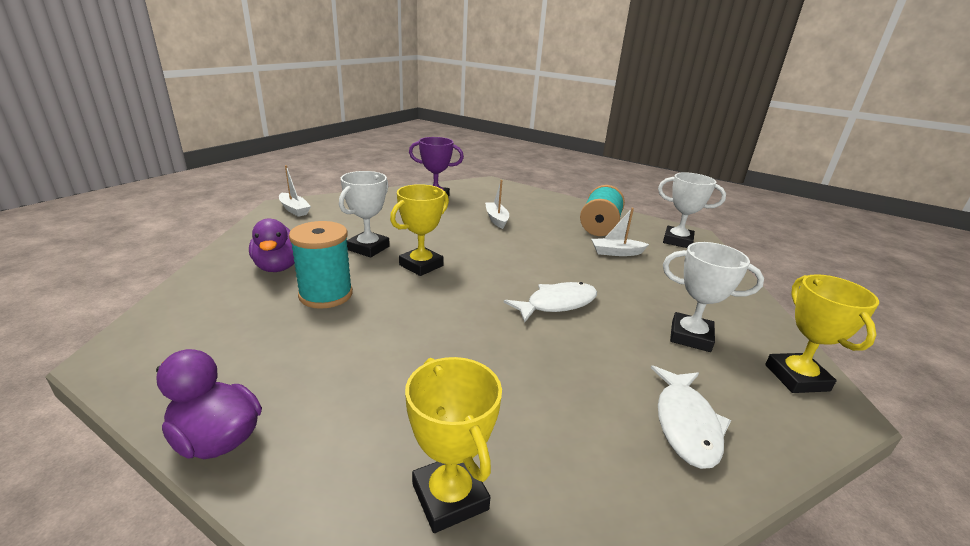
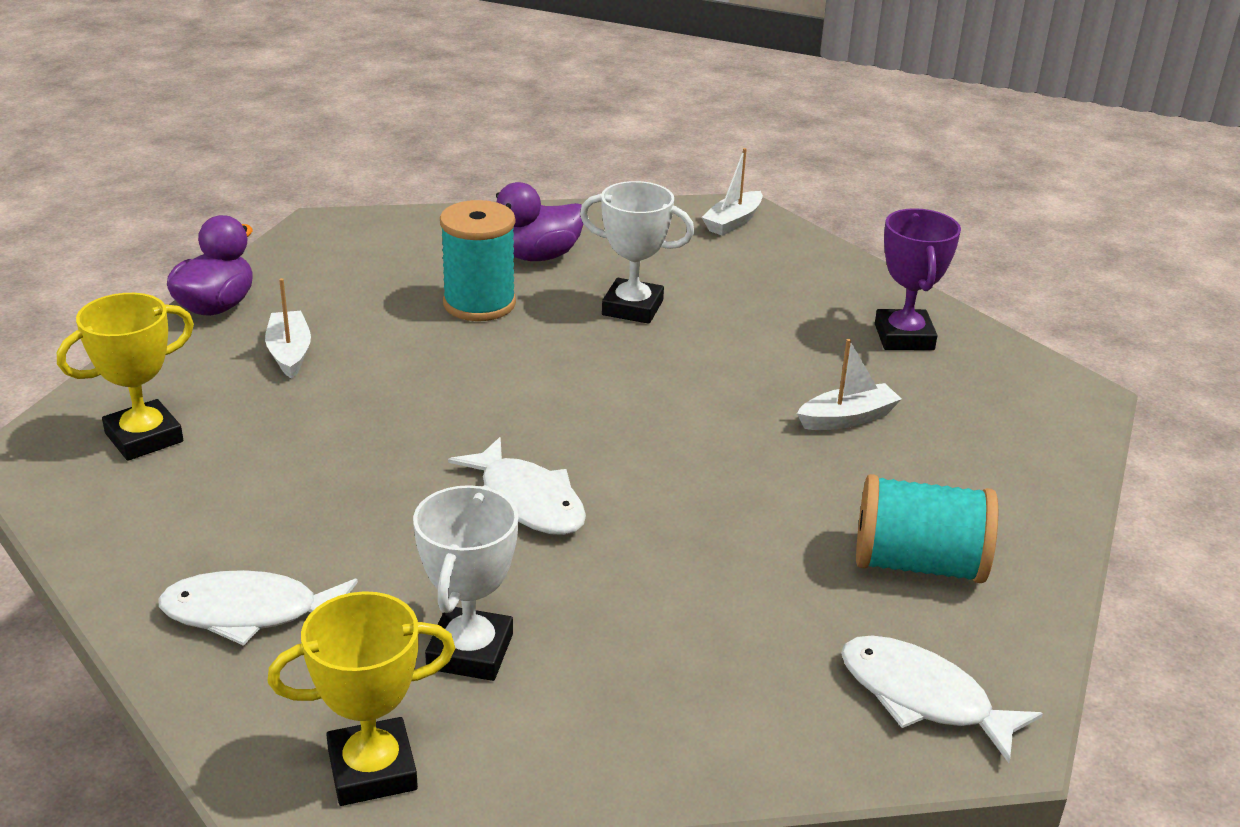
camera: 80 degrees right, 5 degrees up
yellow trophy [390,184,449,276] -> none
white boat [591,208,649,256] -> white boat moved to [265,278,311,379]
white trophy [658,172,726,248] -> white fish [841,635,1043,763]

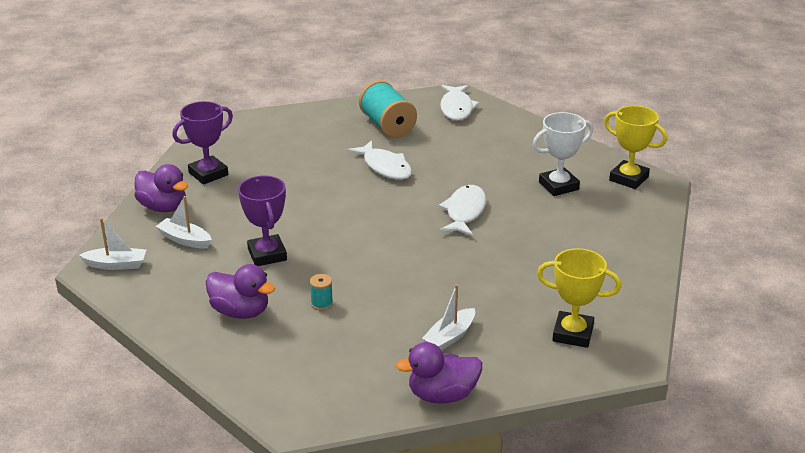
camera: 125 degrees left, 0 degrees up
white fish [158,570,358,646] -> white fish moved to [347,140,412,180]
turquoise spool [440,200,516,321] -> turquoise spool [310,274,333,311], size x0.44
white trophy [580,181,694,324] -> purple trophy [238,176,287,266]
white boat [797,339,902,430] -> white boat moved to [155,196,212,248]
none -> purple duck [134,164,188,212]

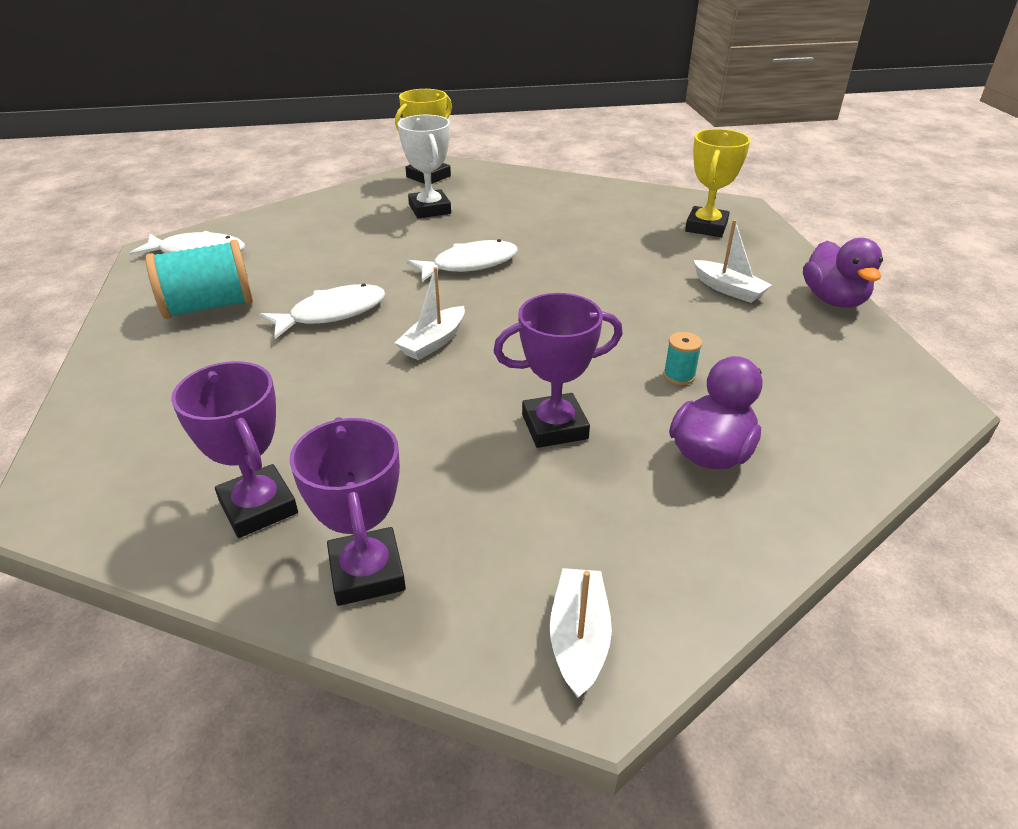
camera: 85 degrees left, 5 degrees up
purple duck [134,164,188,212] -> purple trophy [289,417,406,606]
white boat [155,196,212,248] -> white boat moved to [395,267,465,360]
white fish [439,185,486,236] -> white fish turned 135 degrees clockwise [407,239,518,282]

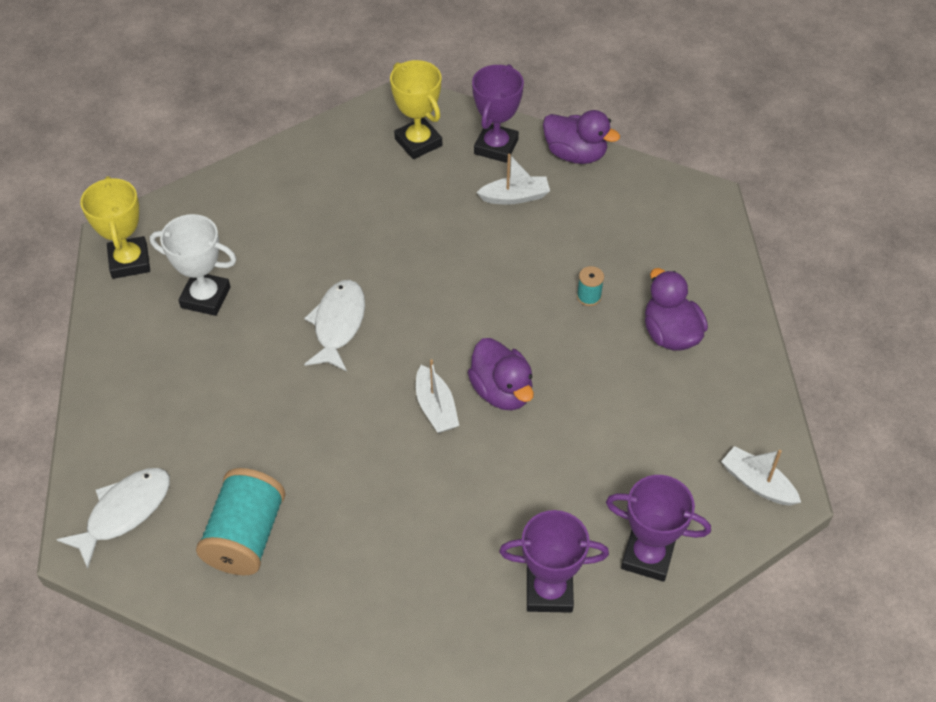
camera: 55 degrees left, 15 degrees up
white fish [259,284,385,339] -> none
purple trophy [493,293,623,448] -> purple trophy moved to [472,64,524,163]
none -> purple duck [468,338,534,410]

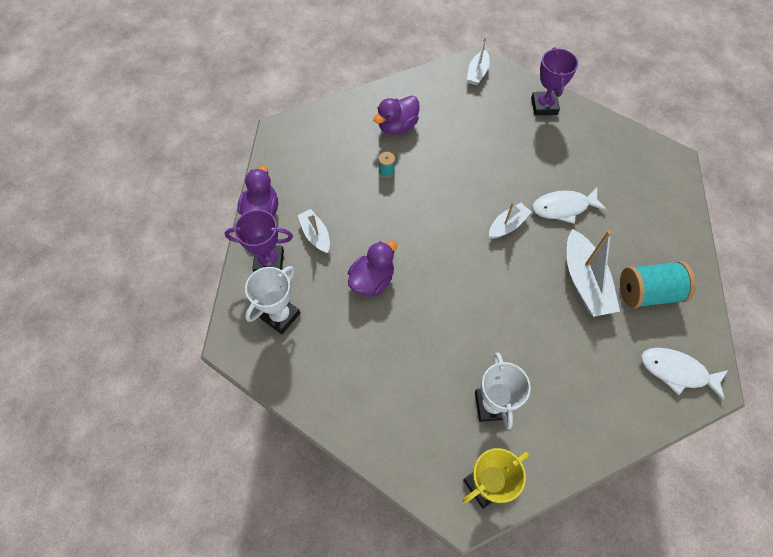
camera: 110 degrees left, 10 degrees up
white fish [304,280,365,371] -> white fish moved to [532,188,607,224]
yellow trophy [390,60,442,159] -> white trophy [245,266,300,334]
purple duck [468,338,534,410] -> purple duck moved to [348,240,397,296]
purple trophy [499,510,609,613] -> none
none -> white boat [567,229,620,317]

